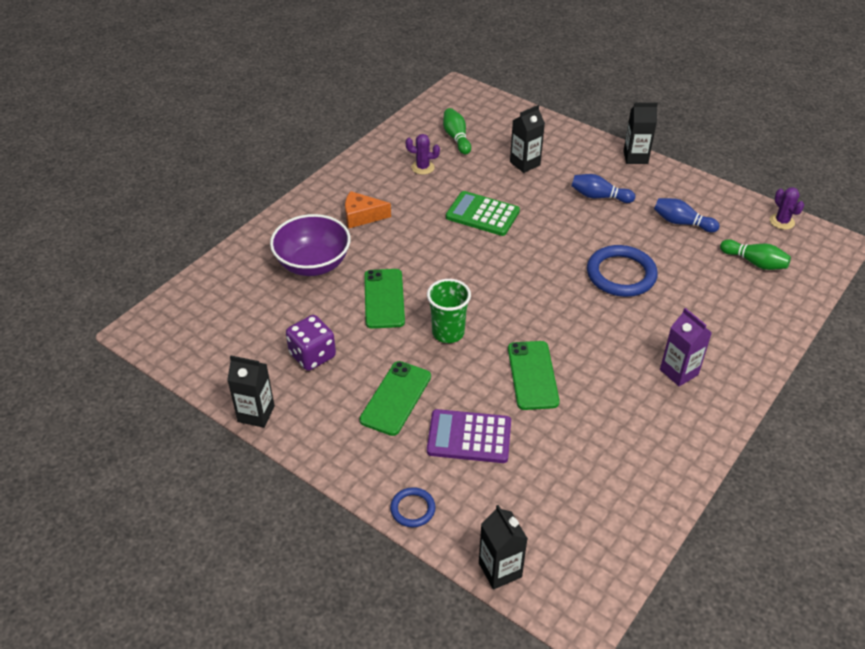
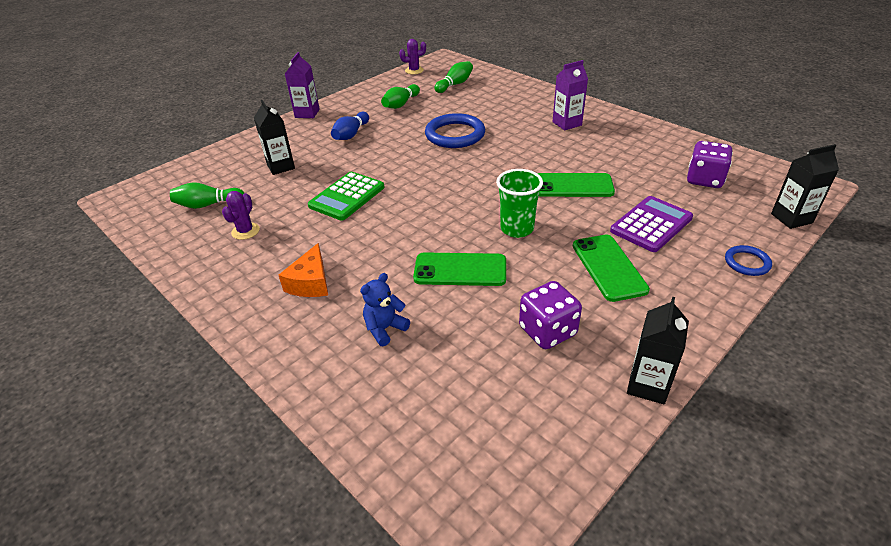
camera: 80 degrees left, 5 degrees down
purple bowl [270,214,351,276] -> blue teddy bear [360,273,410,346]
green phone [359,361,431,436] -> green phone turned 45 degrees clockwise [573,235,650,302]
purple calculator [427,409,511,463] -> purple calculator turned 150 degrees counterclockwise [610,196,693,252]
black carton [623,102,658,164] -> purple carton [285,52,320,118]
blue bowling pin [654,198,720,233] -> green bowling pin [381,84,420,109]
none -> purple dice [687,141,733,188]

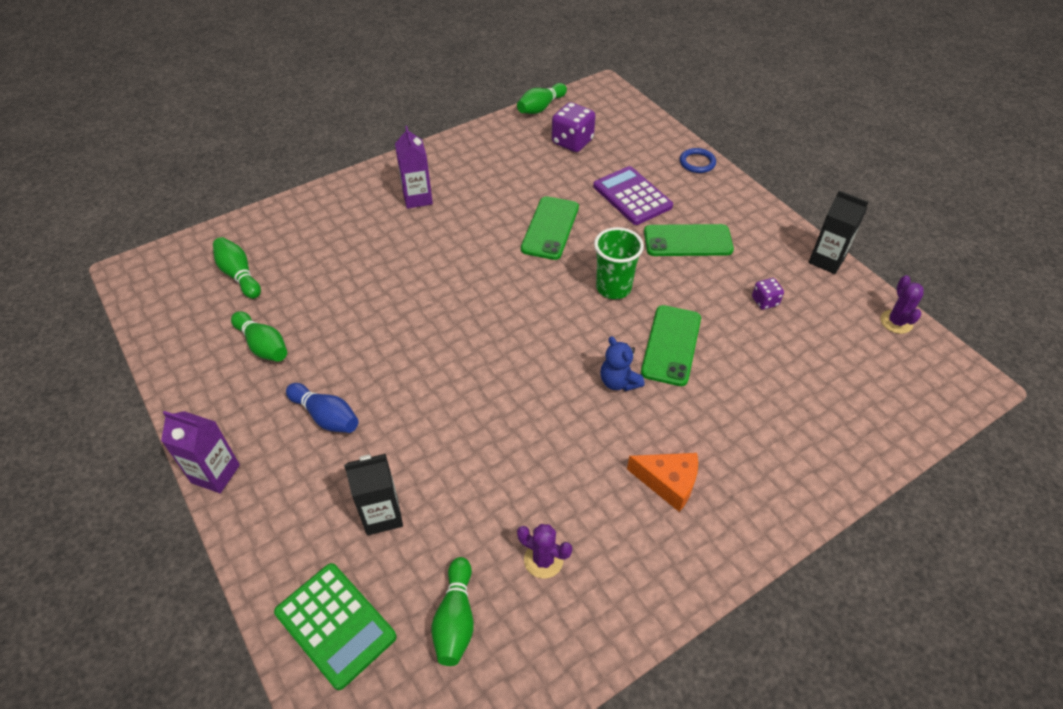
camera: 80 degrees left, 10 degrees up
green calculator [308,172,384,221] -> green calculator moved to [274,563,397,690]
blue teddy bear [360,273,410,346] -> blue teddy bear moved to [600,336,645,391]
purple cactus [399,39,426,74] -> purple cactus moved to [880,275,924,334]
blue ring [425,113,485,148] -> none
purple dice [519,281,582,349] -> purple dice [752,278,784,310], size x0.55
black carton [771,144,839,229] -> none
none -> green bowling pin [517,83,567,114]

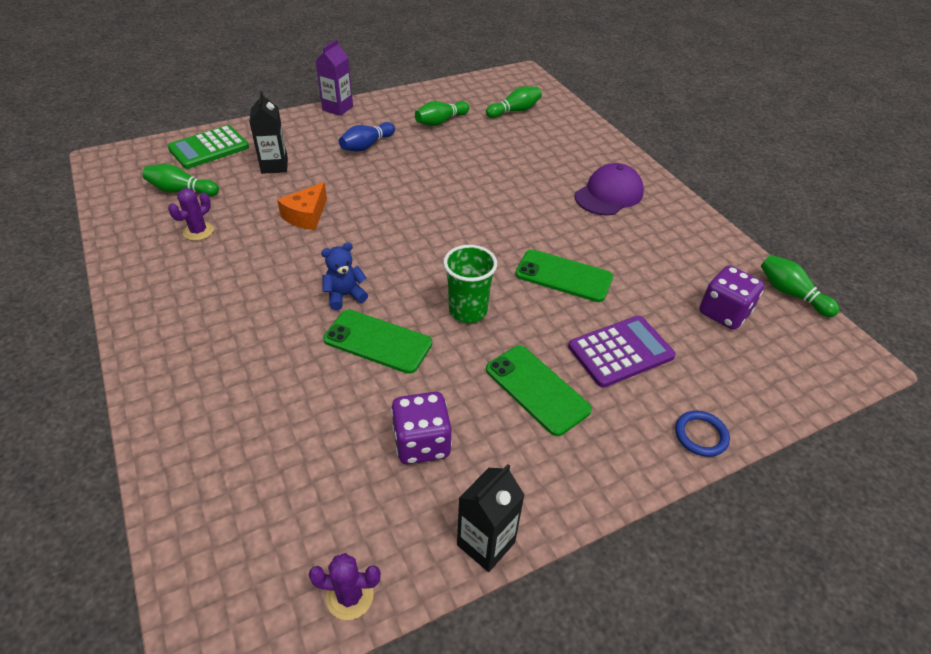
camera: 95 degrees right, 5 degrees down
purple carton [395,126,433,209] -> purple cap [575,163,644,216]
orange cheese [627,453,698,512] -> orange cheese moved to [277,182,327,230]
green phone [644,224,734,256] -> green phone turned 45 degrees counterclockwise [486,346,592,436]
purple dice [752,278,784,310] -> purple dice [391,392,452,464], size x1.81

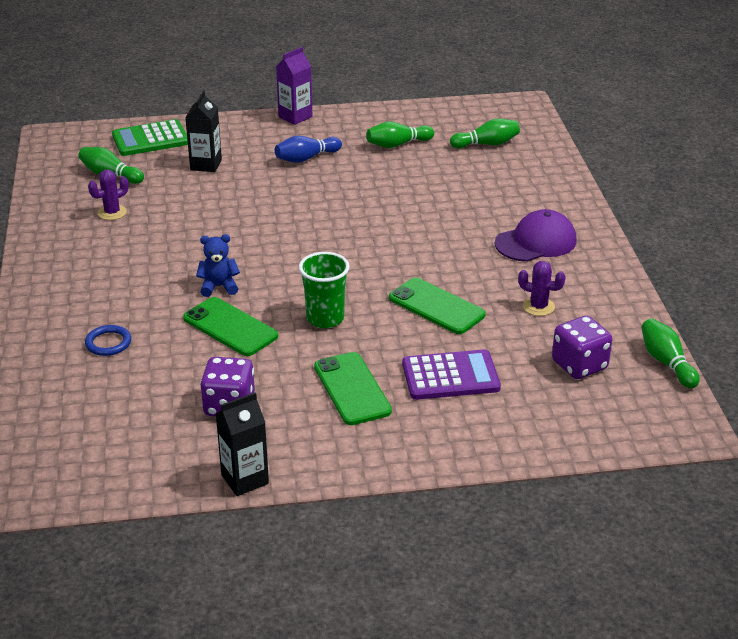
camera: 20 degrees right, 10 degrees down
orange cheese [277,182,327,230] -> none
purple cactus [309,553,381,620] -> purple cactus moved to [518,261,566,316]
blue ring [675,411,730,457] -> blue ring moved to [85,325,131,356]

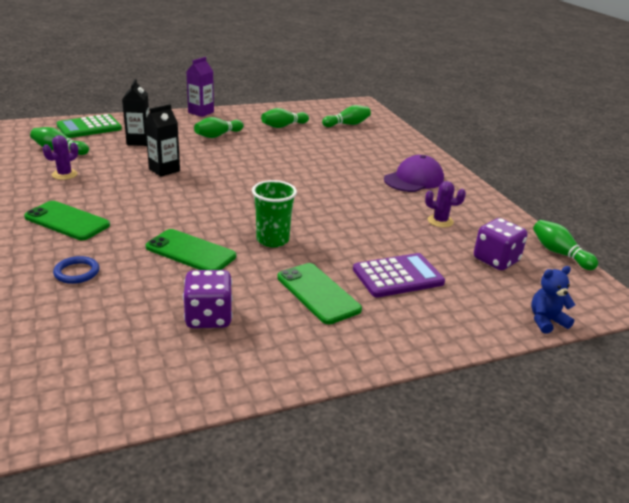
camera: 15 degrees left, 5 degrees down
blue teddy bear [196,234,240,297] -> blue teddy bear moved to [531,266,575,334]
black carton [216,392,269,496] -> black carton moved to [145,104,180,177]
blue bowling pin [275,136,342,163] -> green bowling pin [194,117,244,138]
green phone [389,277,486,334] -> green phone moved to [24,201,110,240]

